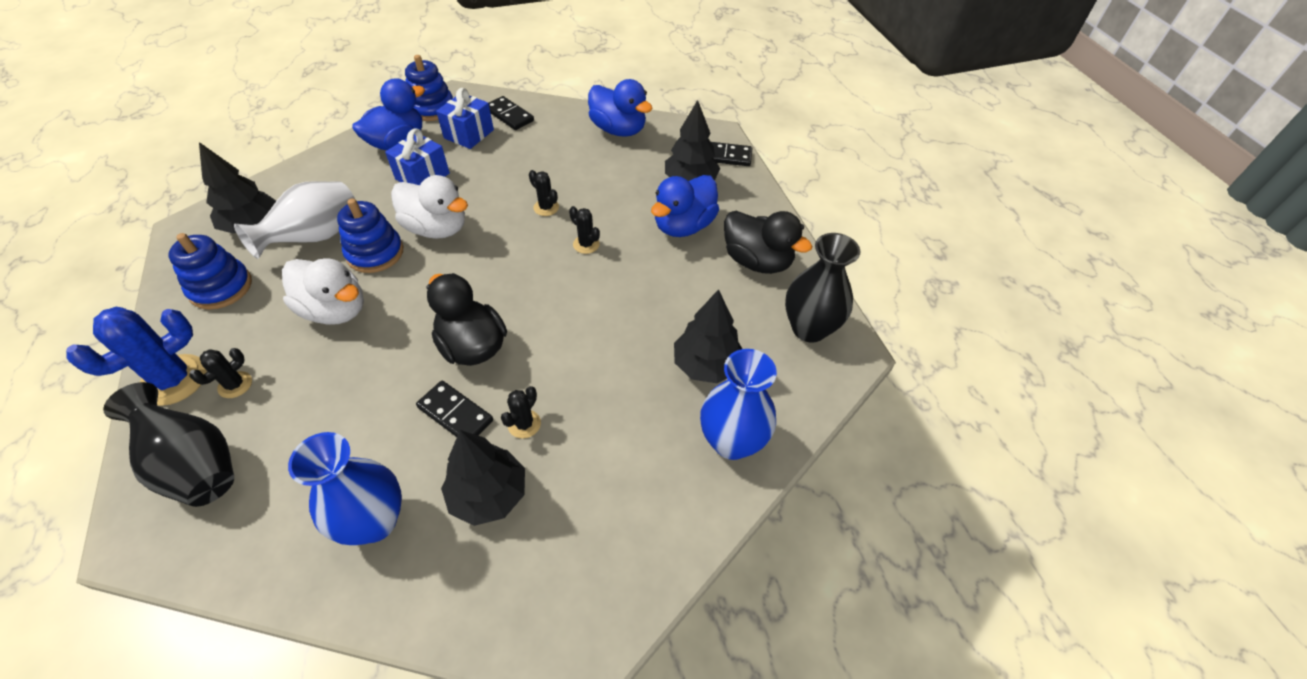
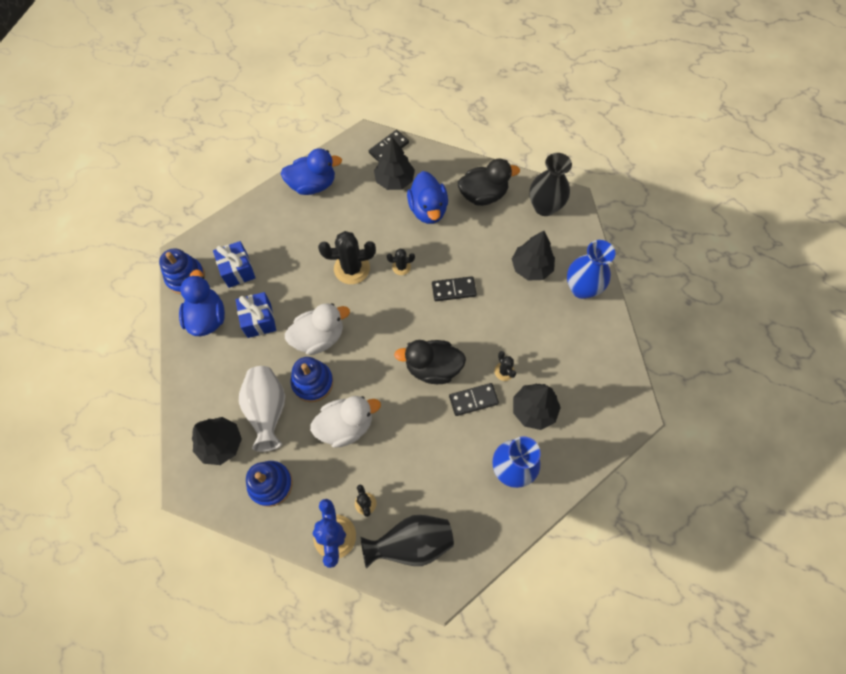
camera: 50 degrees left, 15 degrees up
black domino [489,96,534,130] -> black domino moved to [432,276,477,301]
black cactus [529,170,559,216] -> black cactus [318,231,376,284], size x1.93

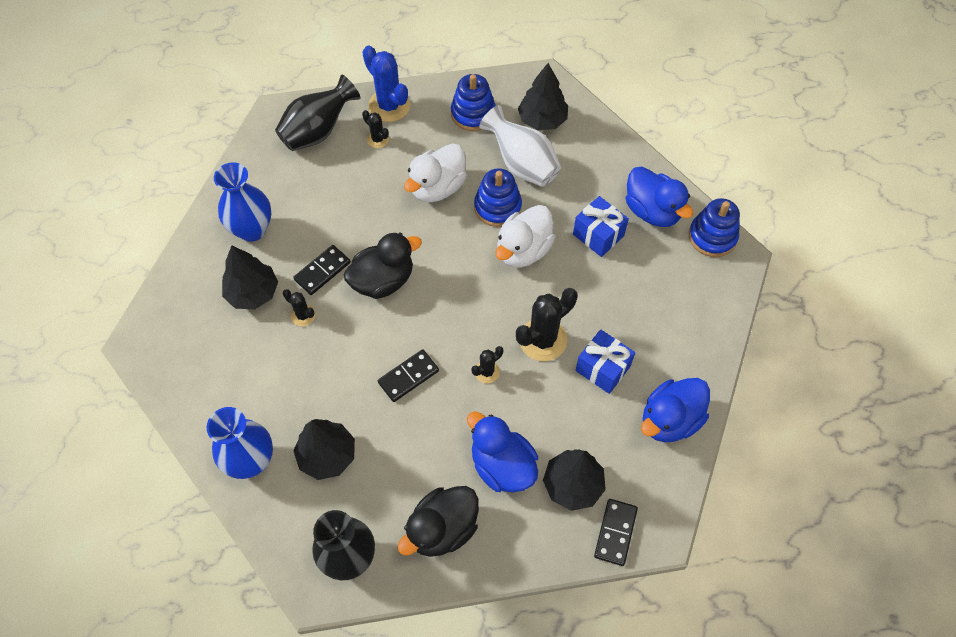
camera: 150 degrees right, 5 degrees down
blue gift [213,241,255,288] -> blue gift moved to [576,329,635,394]

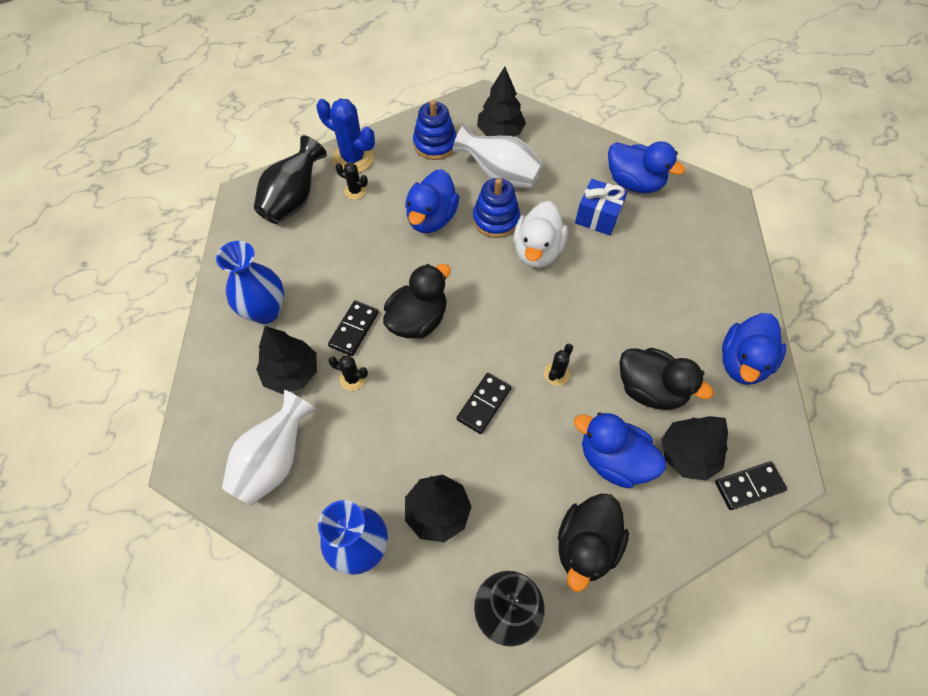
camera: 20 degrees left, 0 degrees up
white duck [404,143,467,202] -> blue duck [405,169,459,233]
black cactus [516,288,578,361] -> none
blue gift [576,329,635,394] -> none
black domino [594,499,638,566] -> black domino turned 75 degrees clockwise [715,461,787,510]
blue stacking toy [689,198,740,257] -> none
none -> white vase [222,390,317,505]
none -> black duck [620,348,713,410]

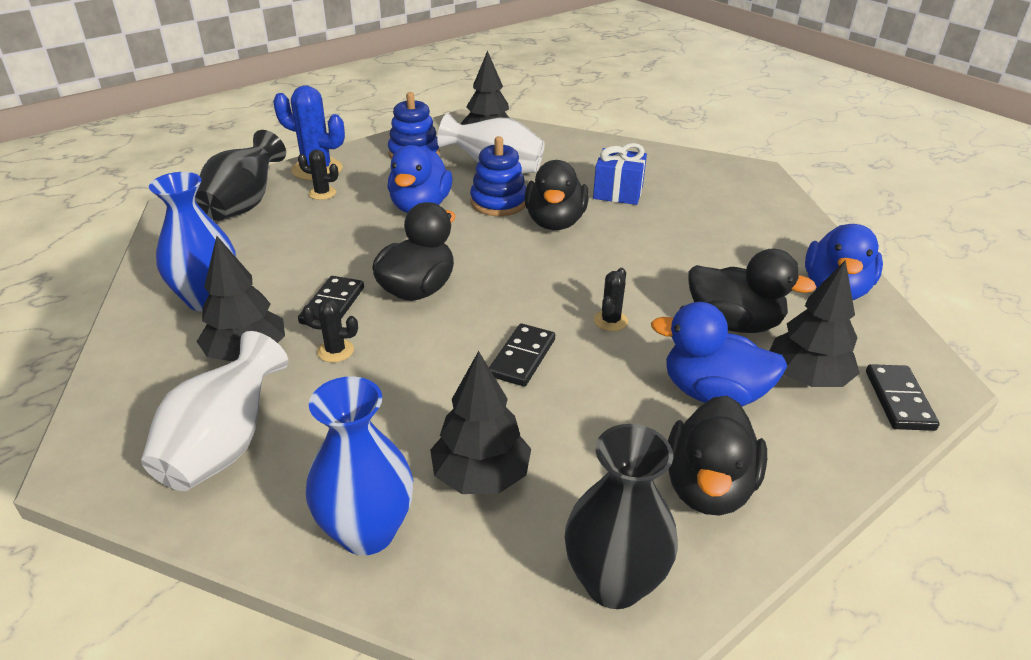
camera: 10 degrees left, 25 degrees down
white duck [514,201,568,268] -> black duck [525,160,589,230]
blue duck [608,142,685,193] -> none
black domino [715,461,787,510] -> black domino turned 60 degrees counterclockwise [866,364,940,431]

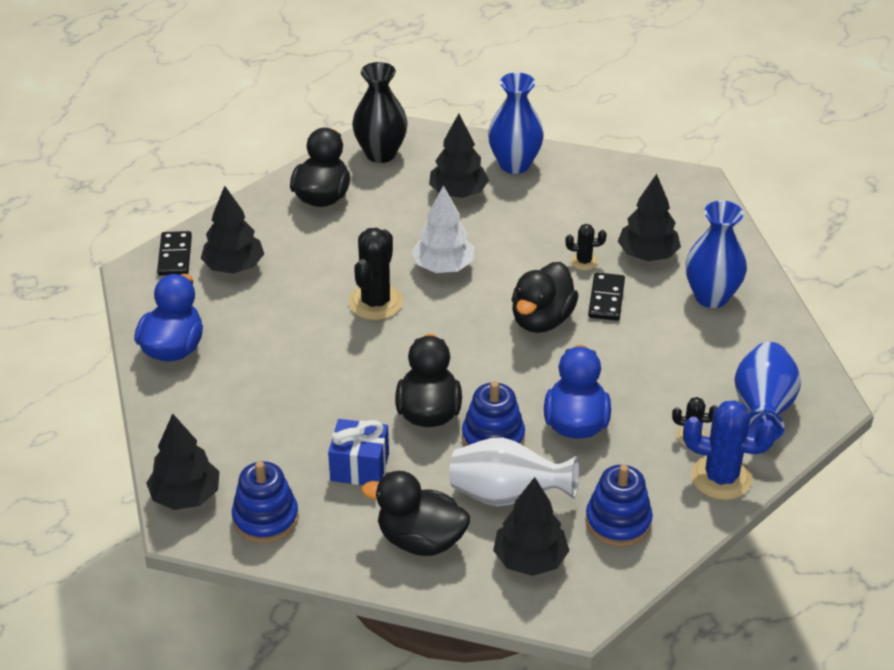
camera: 175 degrees right, 5 degrees up
white vase [141,331,289,491] -> none
black vase [195,130,286,221] -> blue vase [734,342,801,441]
black domino [489,323,555,387] -> white tree [411,185,474,273]
black cactus [594,268,628,331] -> black cactus [349,228,403,320], size x1.93
blue duck [651,302,787,406] -> none
black duck [688,249,817,333] -> black duck moved to [361,471,470,556]
none -> black tree [146,414,220,510]
none -> blue stacking toy [232,461,299,543]

